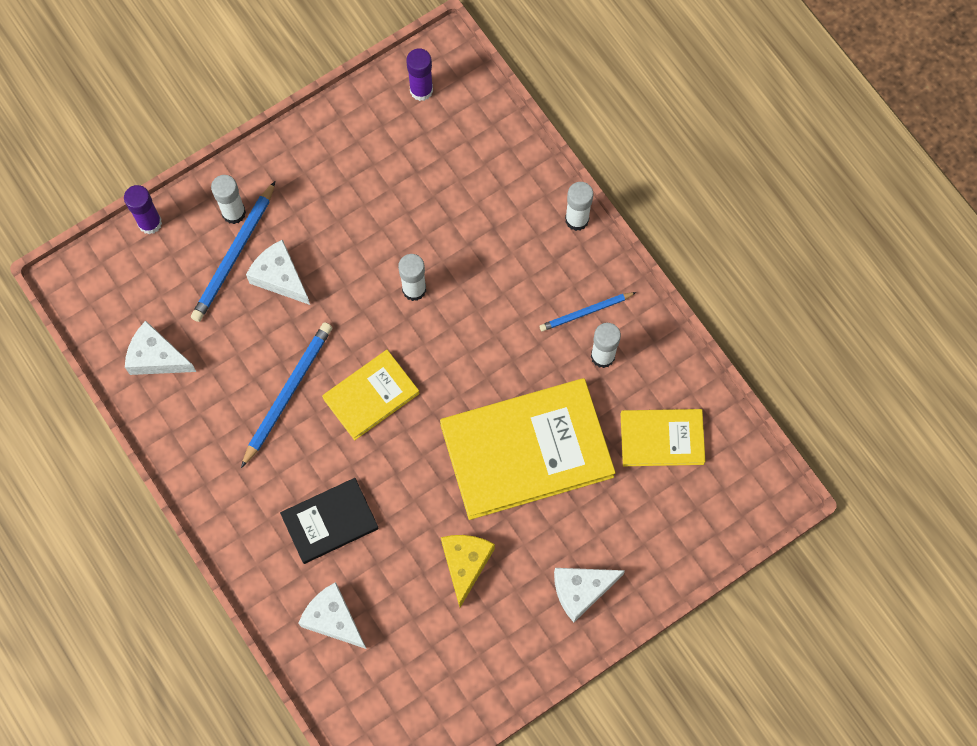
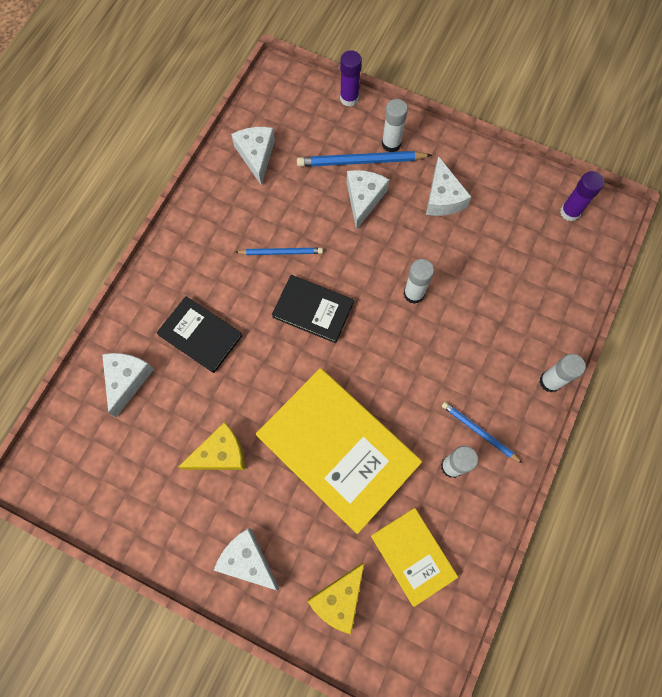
camera: 60 degrees right, 0 degrees up
blue pencil [241,322,332,468] -> blue pencil [235,248,323,255], size x0.62
yellow book [322,350,420,440] -> black book [272,275,354,343]
none -> yellow cheese [307,563,364,634]
none -> white cheese [426,156,471,216]

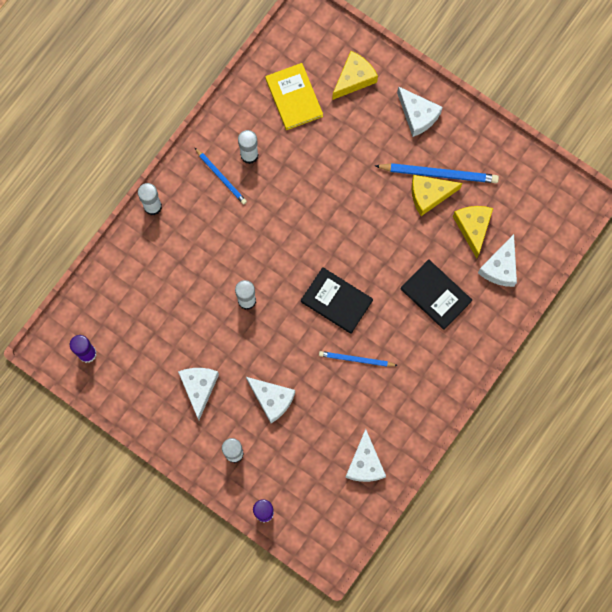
camera: 170 degrees left, 5 degrees up
yellow book [256,368,422,534] -> none
blue pencil [297,151,432,167] -> blue pencil moved to [375,163,499,183]
white cheese [347,170,389,230] -> white cheese turned 75 degrees counterclockwise [246,377,295,423]
none -> yellow cheese [453,206,493,258]

